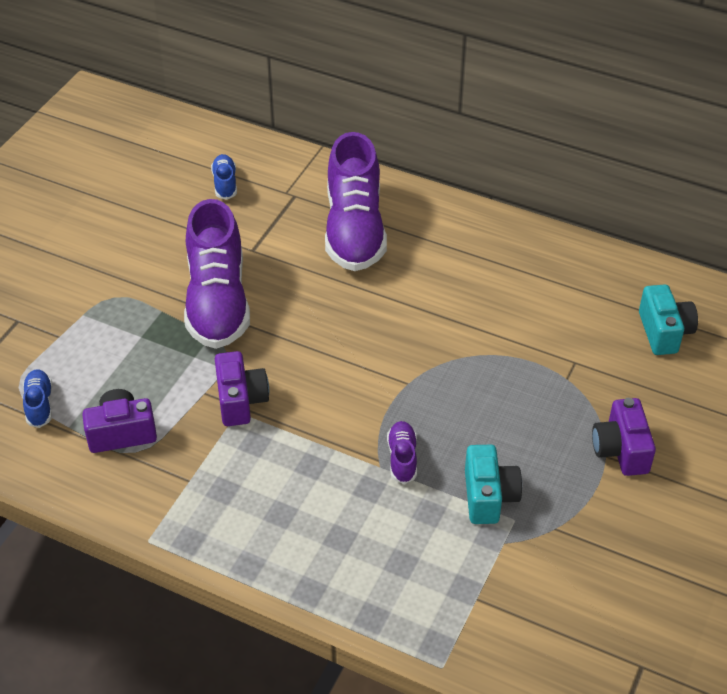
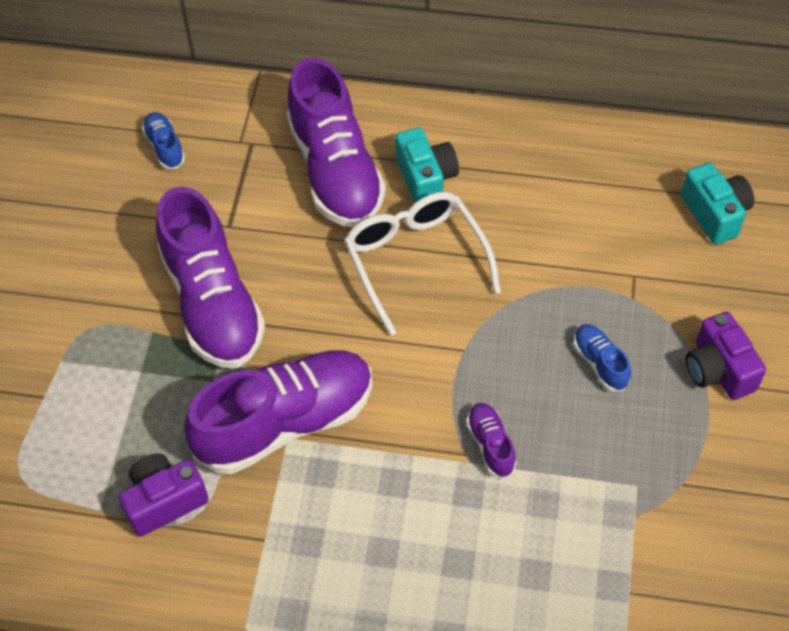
camera: 15 degrees left, 10 degrees up
blue shoe [23,370,52,428] -> blue shoe moved to [574,324,631,391]
purple camera [215,351,269,426] -> purple shoe [184,351,373,474]
turquoise camera [465,445,522,524] -> turquoise camera moved to [395,127,459,203]
none -> white glasses [344,192,501,336]

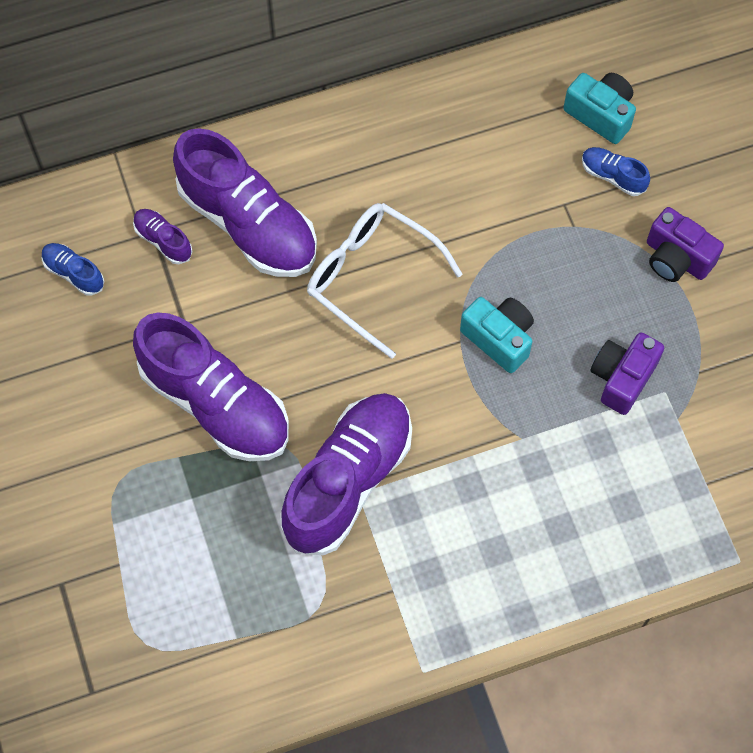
camera: 30 degrees left, 10 degrees up
purple camera [118,453,209,537] -> purple camera moved to [591,332,664,415]
turquoise camera [395,127,459,203] -> turquoise camera moved to [460,297,534,373]
purple shoe [466,403,517,478] -> purple shoe moved to [133,209,193,264]
blue shoe [574,324,631,391] -> blue shoe moved to [582,147,650,196]

